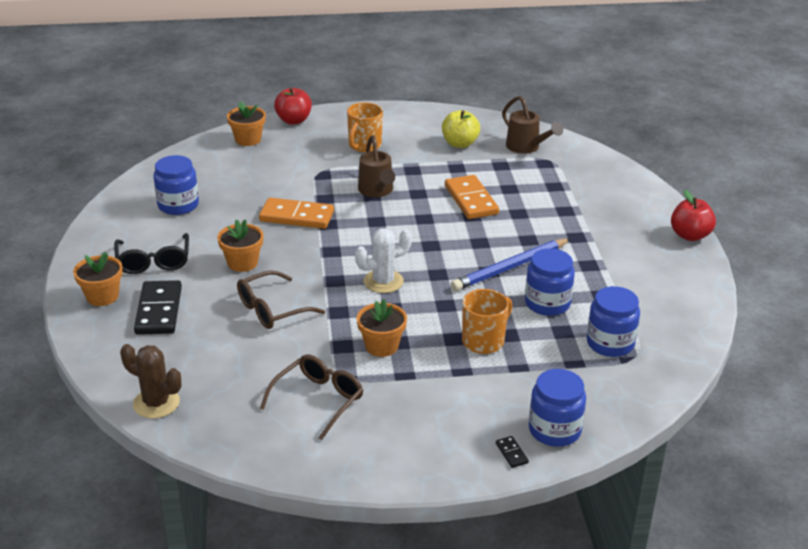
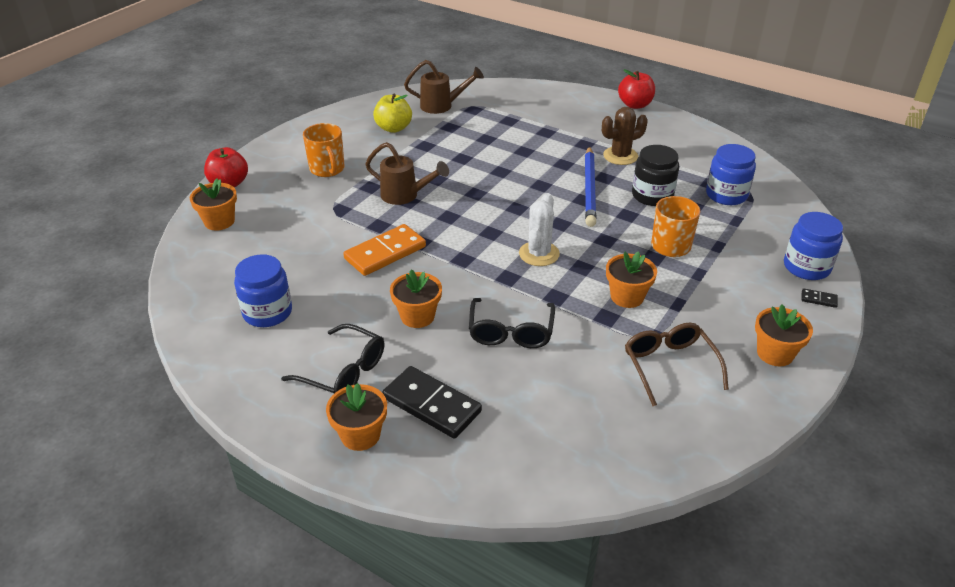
camera: 50 degrees left, 5 degrees up
brown cactus [120,344,181,419] -> brown cactus moved to [602,107,648,165]
brown glasses [237,270,325,329] -> black glasses [469,298,555,348]
orange domino [445,175,499,219] -> none
blue jar [525,248,575,316] -> black jar [632,145,679,206]
none -> orange flower pot [755,305,813,366]

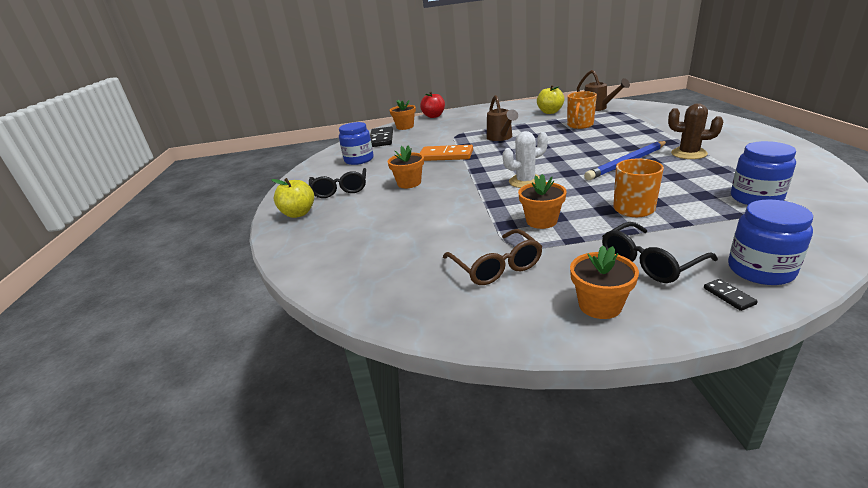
camera: 55 degrees right, 10 degrees down
orange mug [303,123,344,177] -> orange mug moved to [567,91,597,129]
orange flower pot [326,383,387,451] -> yellow apple [271,178,314,218]
black domino [382,366,482,439] -> black domino moved to [370,127,393,147]
black glasses [469,298,555,348] -> black glasses moved to [602,222,718,283]
red apple [618,69,655,109] -> none
brown glasses [625,323,729,406] -> brown glasses turned 120 degrees clockwise [443,229,542,285]
black jar [632,145,679,206] -> none

